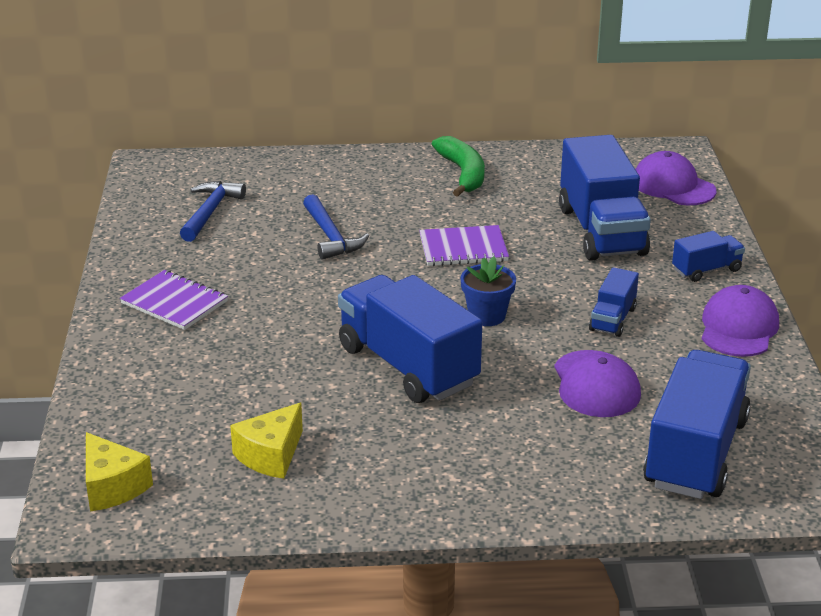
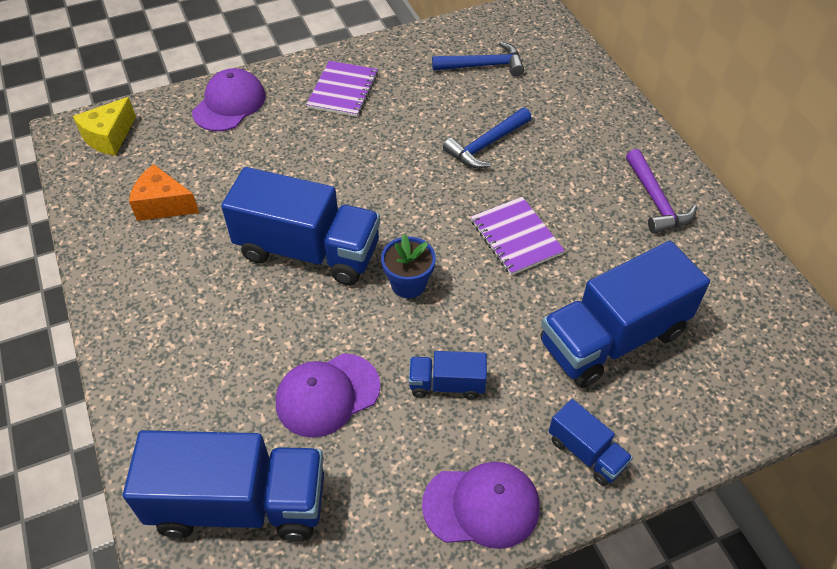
camera: 70 degrees right, 20 degrees up
yellow cheese [230,403,303,479] -> orange cheese [129,164,199,221]
blue truck [338,275,482,403] -> blue truck turned 75 degrees clockwise [221,167,380,285]
green banana [432,136,485,197] -> purple hammer [626,149,697,234]
purple cap [635,151,716,205] -> purple cap moved to [192,68,266,131]

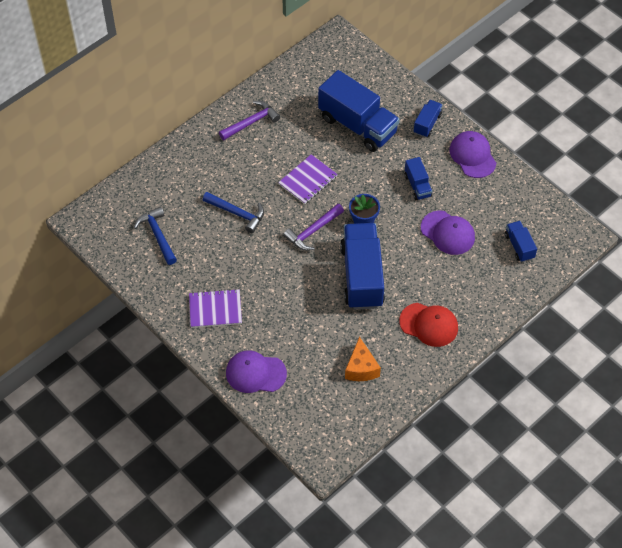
camera: 110 degrees left, 5 degrees up
yellow cheese [73,97,136,156] -> none
blue truck [123,430,324,541] -> blue truck [505,221,537,262], size x0.48
none -> purple hammer [283,204,344,251]
none -> red cap [399,303,458,347]

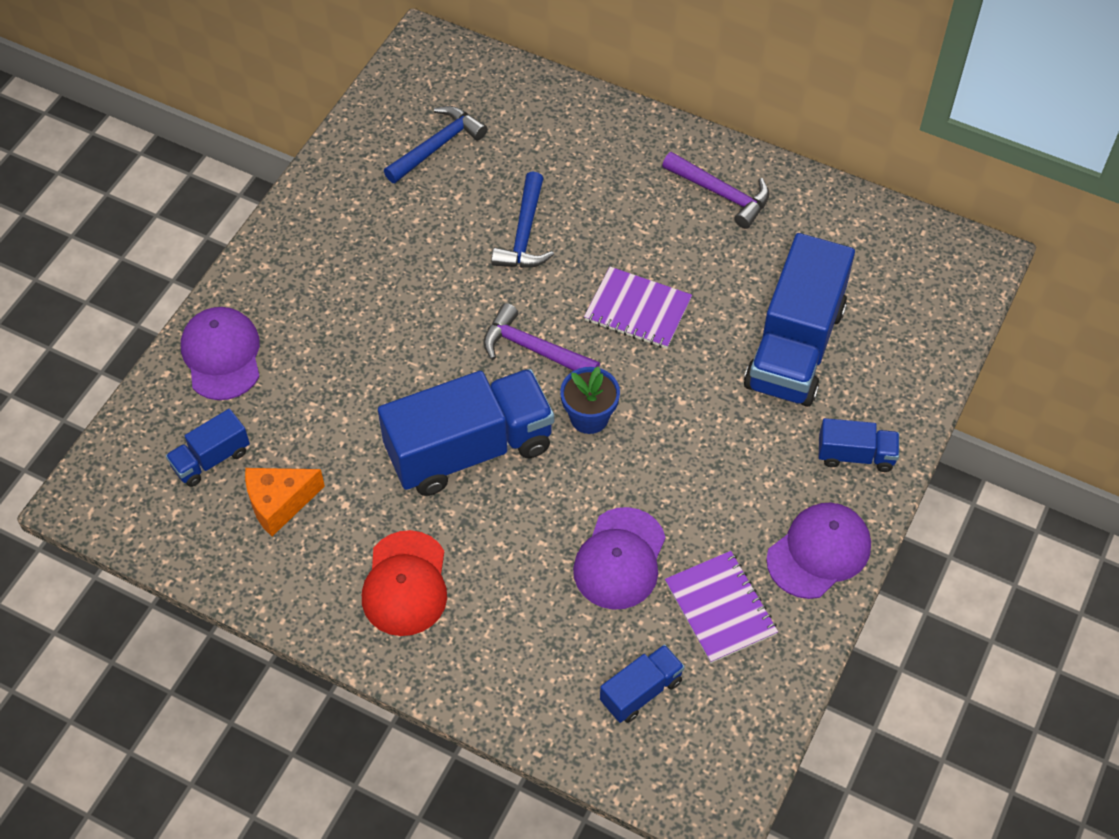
camera: 70 degrees right, 0 degrees up
purple notebook [189,289,242,328] -> purple notebook moved to [665,551,778,663]
blue truck [405,157,432,200] -> blue truck moved to [166,409,250,487]

